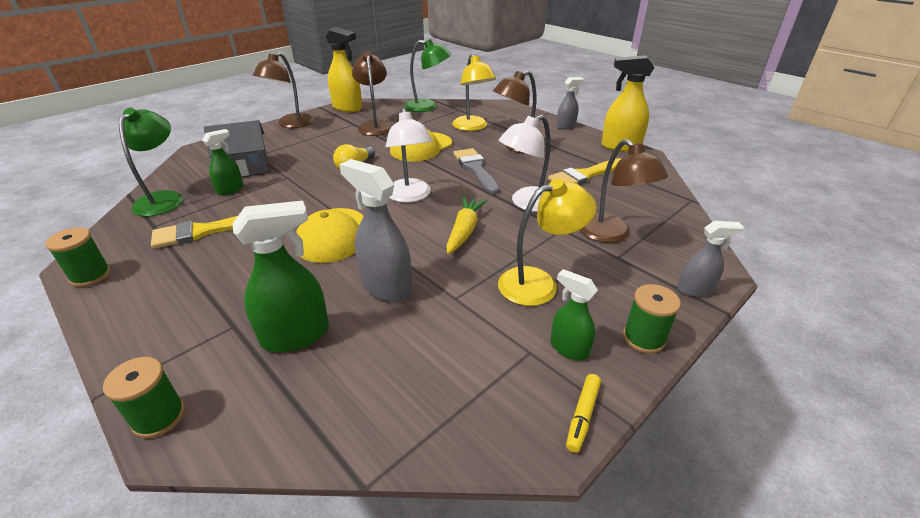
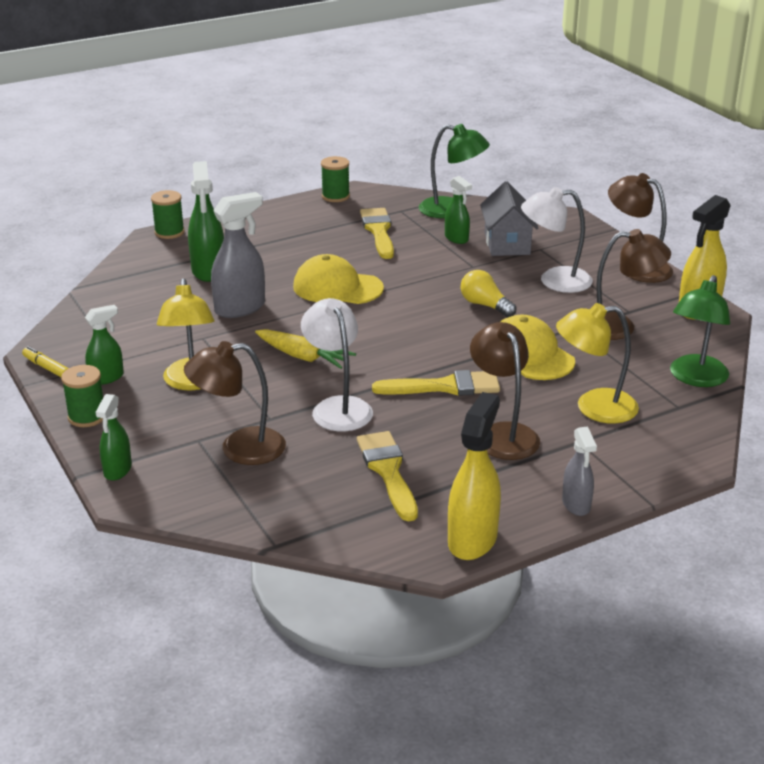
camera: 105 degrees right, 5 degrees down
white lamp [386,108,433,203] -> white lamp moved to [521,187,593,293]
grey brush [453,148,500,194] -> yellow brush [372,370,500,396]
grey spray bottle [677,221,744,297] -> green spray bottle [96,394,132,481]

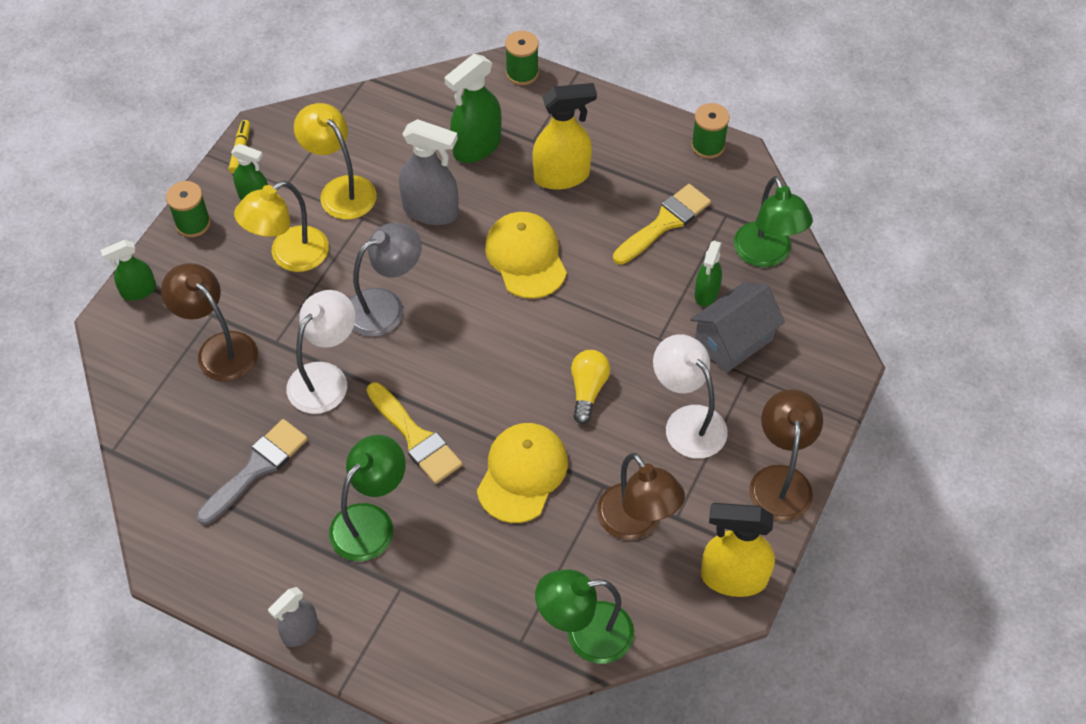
camera: 55 degrees right, 25 degrees up
yellow carrot [255,329,356,369] -> grey lamp [350,223,422,337]
yellow brush [357,431,418,521] -> grey brush [197,419,308,525]
yellow spray bottle [448,392,501,560] -> yellow spray bottle moved to [532,83,597,190]
brown lamp [470,322,540,460] -> green lamp [329,435,406,561]
yellow lamp [556,303,639,424] -> yellow lamp moved to [294,103,376,220]

